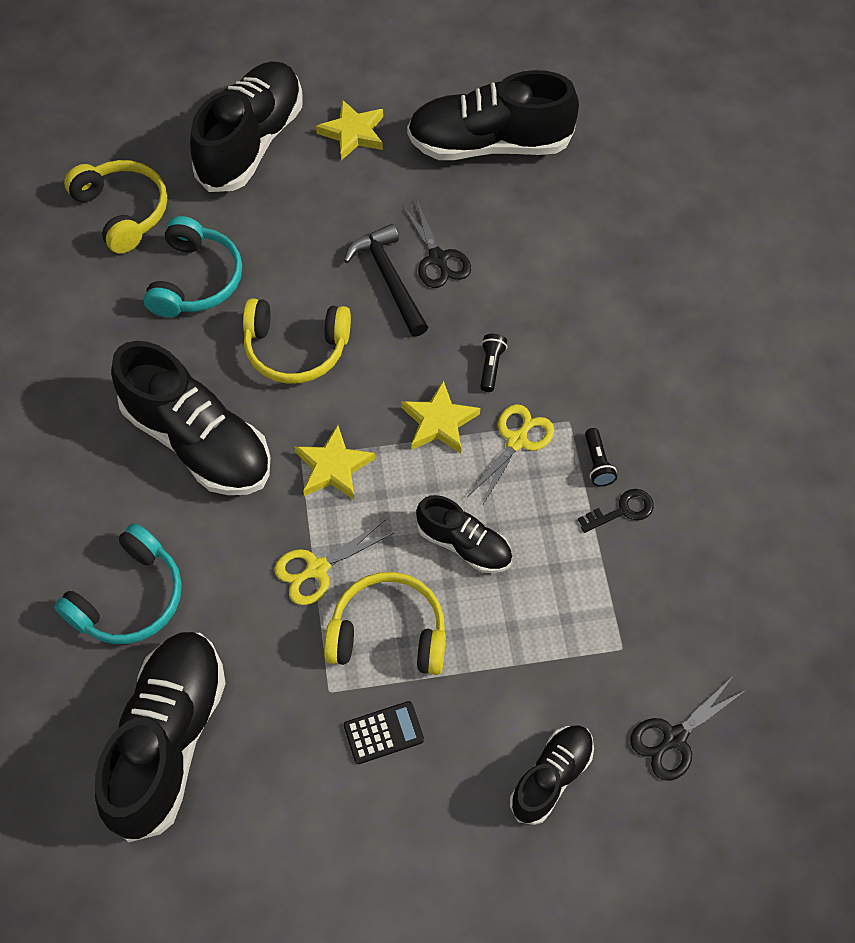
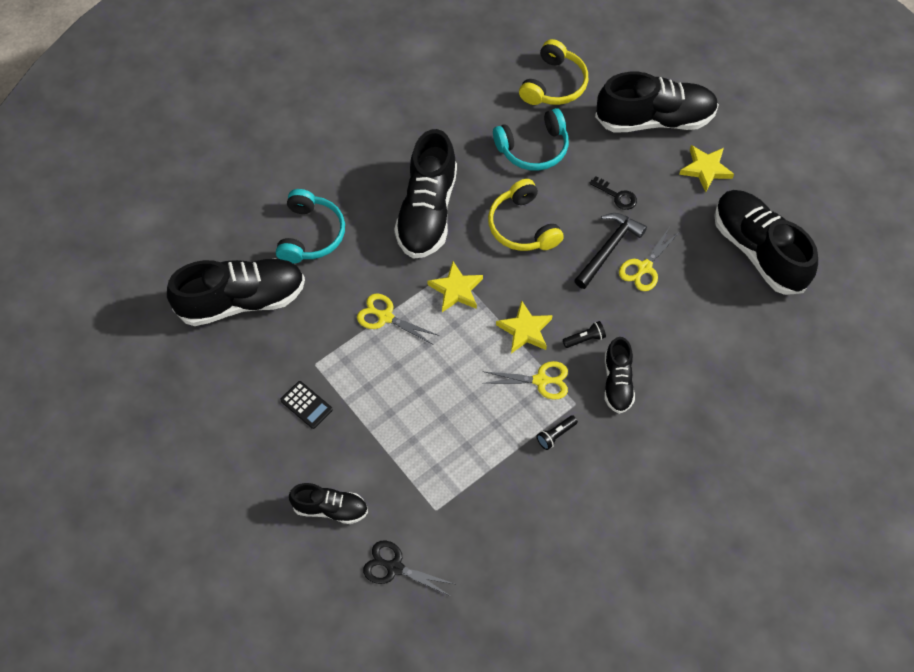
camera: 60 degrees right, 0 degrees up
turquoise headphones [54,523,182,644] -> turquoise headphones turned 90 degrees counterclockwise [276,189,345,263]
yellow headphones [324,572,446,675] -> none
black scissors [402,199,471,288] -> yellow scissors [619,227,679,291]
black shoe [416,495,512,573] -> black shoe moved to [604,337,635,414]
black key [578,489,654,533] -> black key moved to [589,176,637,210]

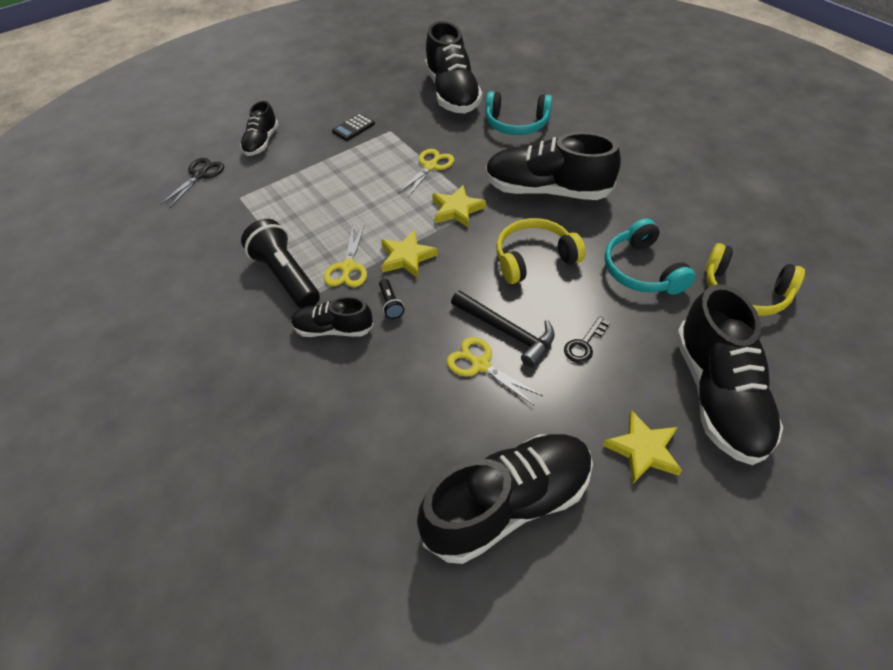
camera: 95 degrees right, 10 degrees down
black flashlight [536,415,578,450] -> black flashlight [241,219,320,308], size x2.29

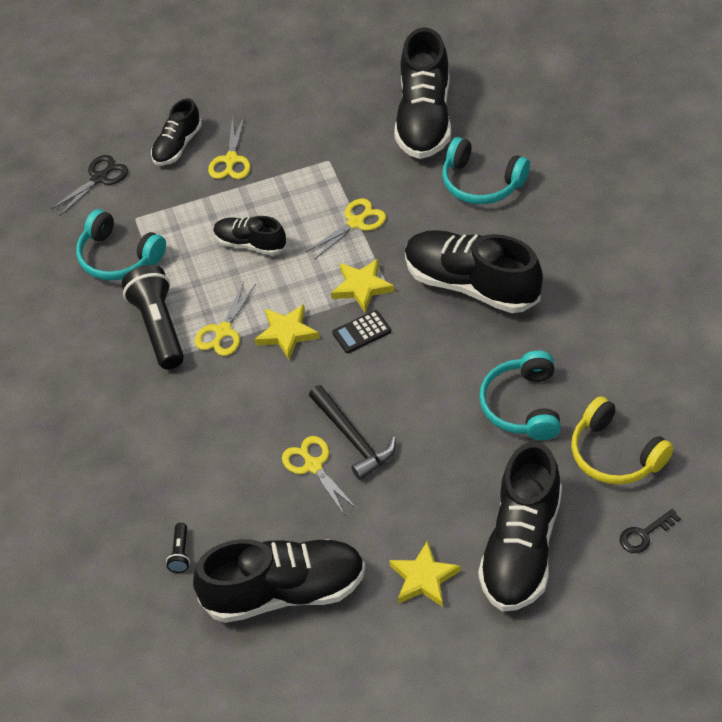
camera: 20 degrees right, 0 degrees up
black shoe [291,296,374,337] -> black shoe moved to [213,216,286,255]
black calculator [332,113,375,141] -> black calculator moved to [332,310,391,353]
black flashlight [379,279,404,319] -> black flashlight moved to [166,523,190,573]
yellow headphones [496,218,586,284] -> none
black key [564,316,610,363] -> black key moved to [620,509,681,553]
none -> turquoise headphones [76,209,166,281]
none -> yellow scissors [208,117,251,179]

